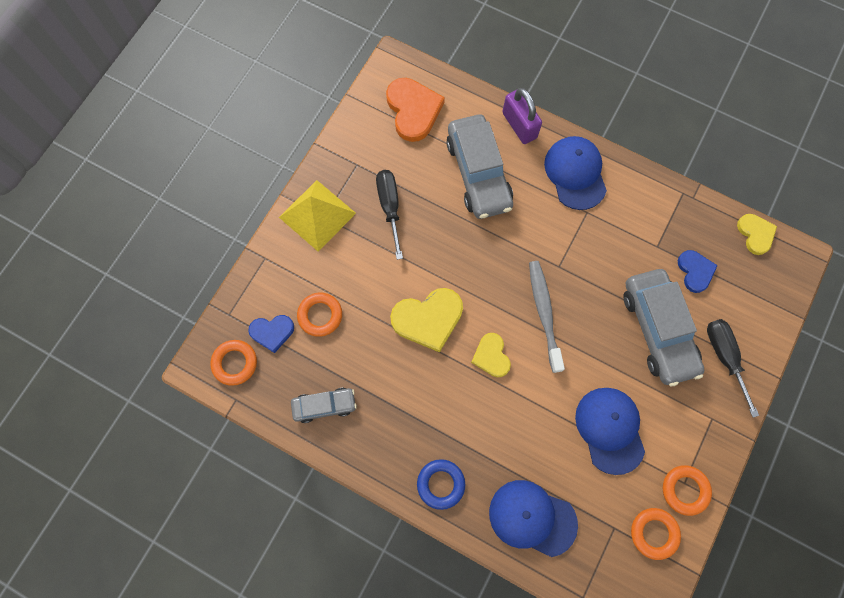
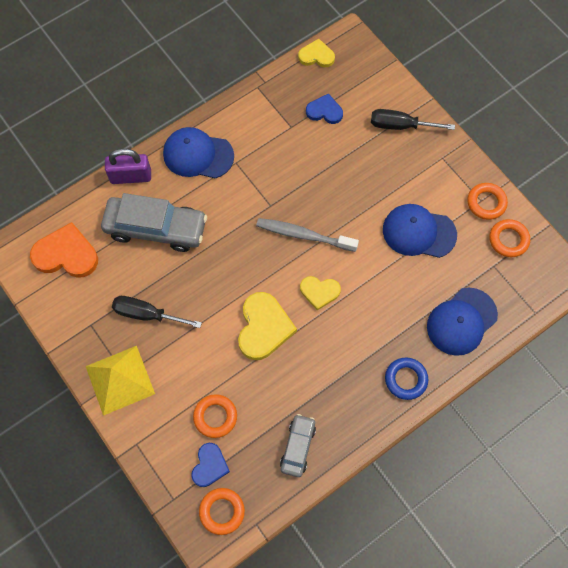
camera: 65 degrees left, 5 degrees down
grey car [624,269,704,386] -> none

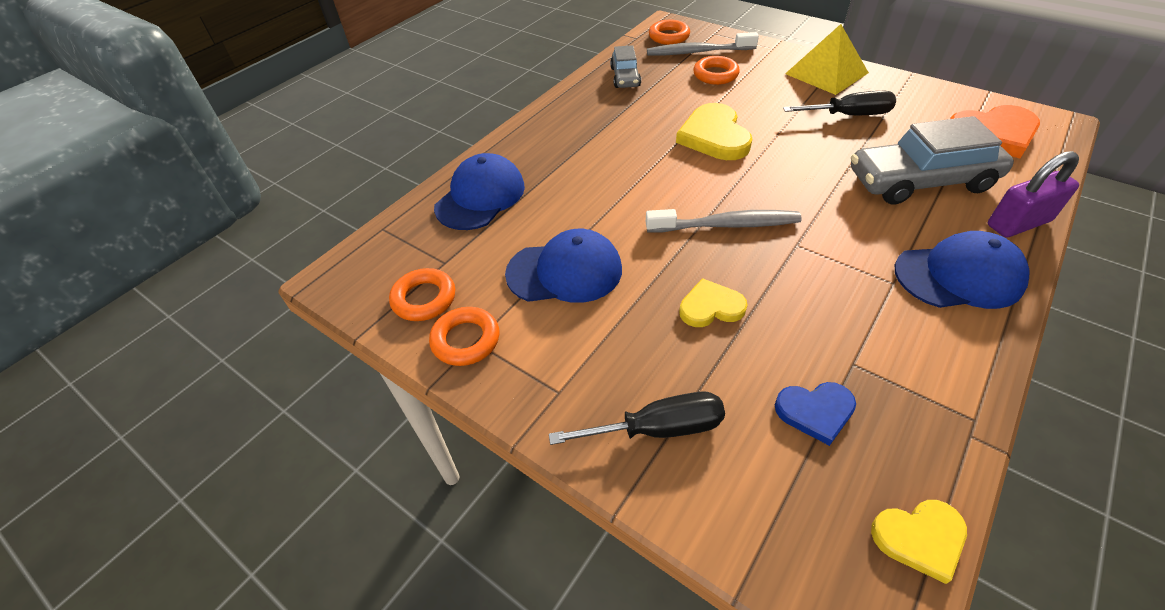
camera: 165 degrees right, 20 degrees down
blue heart [191,443,230,487] -> grey toothbrush [647,32,759,56]
yellow heart [300,276,341,311] -> yellow heart moved to [679,278,748,327]
blue ring [385,357,428,400] -> none

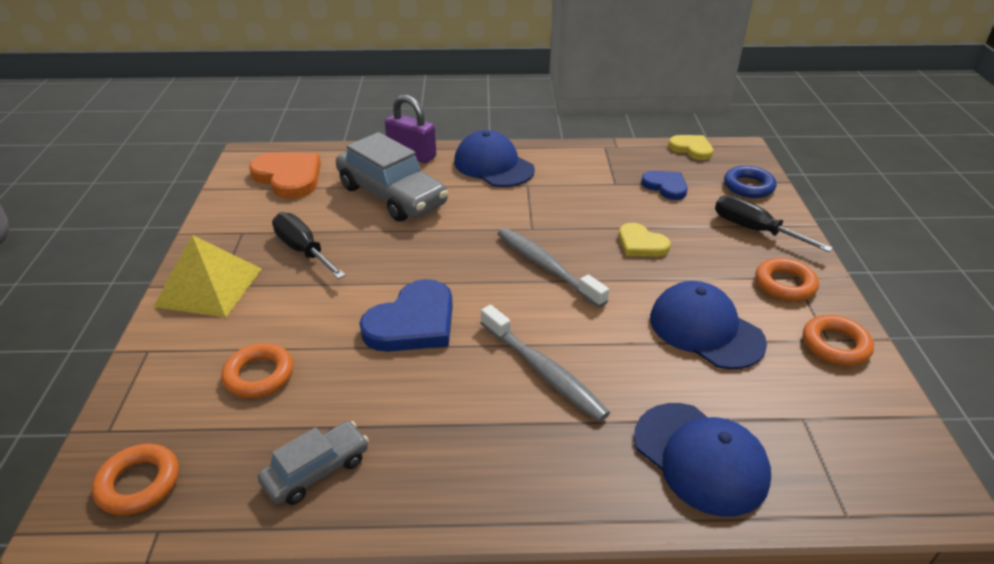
camera: 130 degrees left, 10 degrees down
orange ring [389,268,455,321] -> orange ring moved to [756,258,819,301]
blue cap [434,153,525,230] -> blue cap turned 120 degrees counterclockwise [634,403,771,517]
grey toothbrush [647,32,759,56] -> grey toothbrush moved to [481,305,610,422]
yellow heart [676,103,752,160] -> blue heart [359,279,453,352]
none -> blue ring [724,166,776,198]

